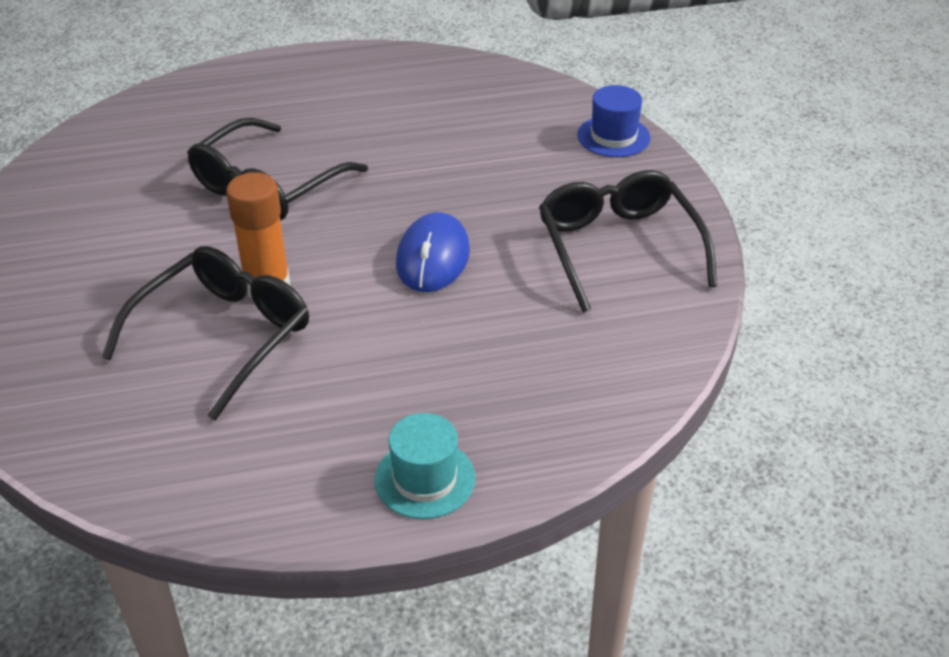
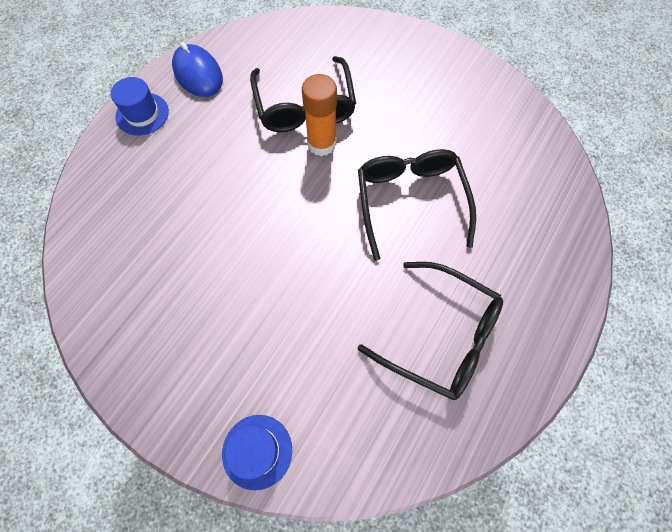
camera: 135 degrees right, 25 degrees up
turquoise hat [374,413,475,519] -> blue hat [111,77,169,136]
blue mouse [396,212,470,292] -> blue mouse moved to [172,42,223,97]
black glasses [539,170,717,312] -> black glasses moved to [358,262,503,400]

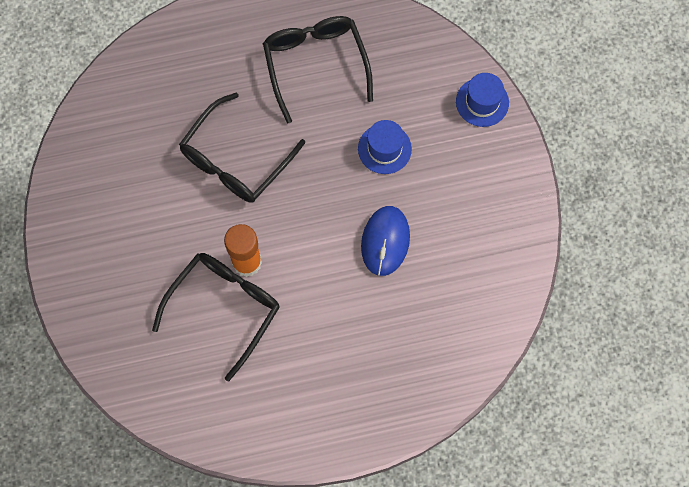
camera: 135 degrees left, 5 degrees up
blue hat [111,77,169,136] -> blue hat moved to [358,120,412,174]
blue mouse [172,42,223,97] -> blue mouse moved to [361,206,410,276]

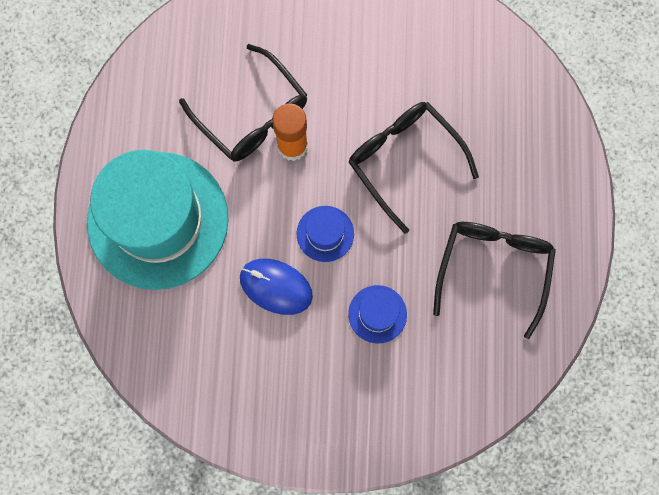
camera: 105 degrees right, 5 degrees up
black glasses [263,16,373,123] -> black glasses turned 75 degrees counterclockwise [433,222,556,339]
blue hat [456,73,509,127] -> blue hat moved to [297,206,354,262]
none -> turquoise hat [87,150,229,290]

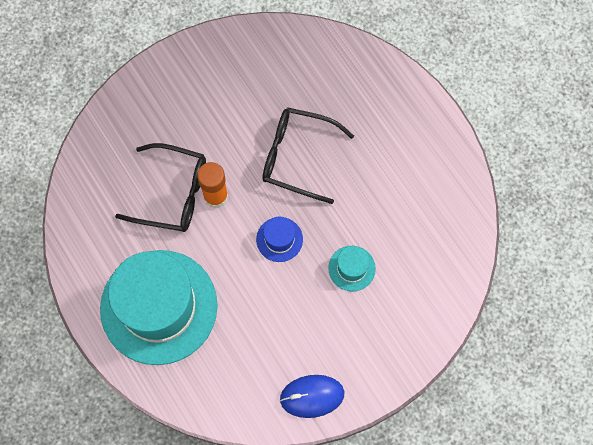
camera: 35 degrees left, 5 degrees down
blue mouse [240,259,313,315] -> blue mouse moved to [280,375,344,418]
blue hat [348,285,407,344] -> turquoise hat [328,246,376,291]
black glasses [433,222,556,339] -> none

